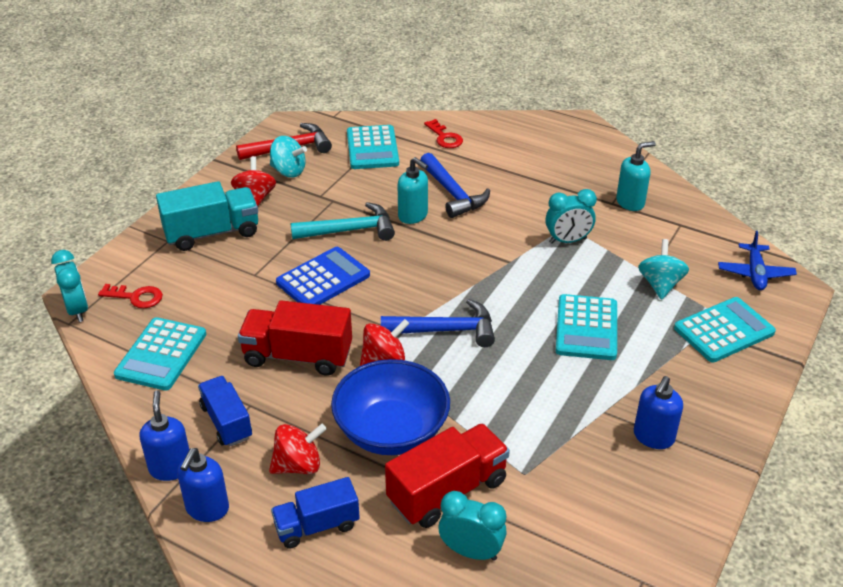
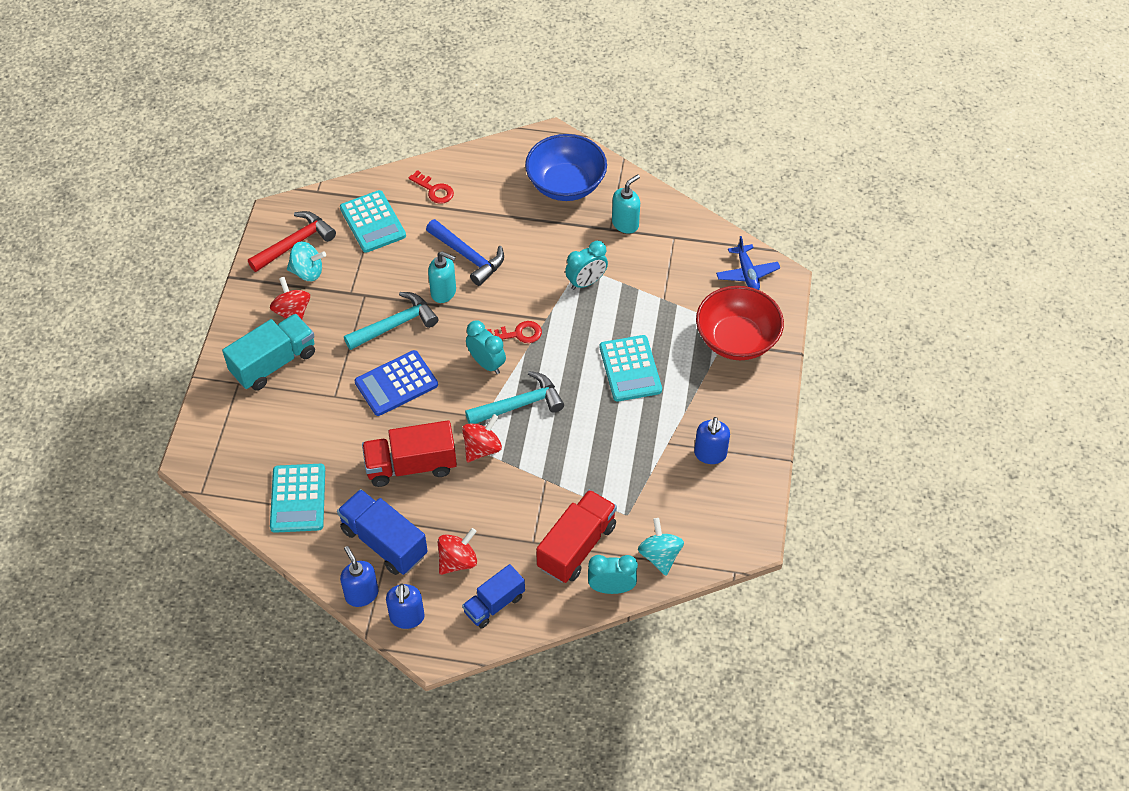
camera: 20 degrees left, 15 degrees up
turquoise clock [51,250,88,322] -> turquoise clock moved to [466,321,506,374]
red key [98,284,163,308] -> red key moved to [488,321,542,343]
blue truck [198,376,252,446] -> blue truck [337,489,428,575], size x1.51
blue calculator [276,247,370,305] -> blue calculator turned 150 degrees counterclockwise [355,350,438,416]
blue bowl [331,359,450,455] -> blue bowl moved to [525,134,607,201]
blue hammer [381,299,495,347] -> turquoise hammer [465,371,564,424]
turquoise spinning top [638,239,689,300] -> turquoise spinning top moved to [638,518,684,576]
turquoise calculator [674,297,776,362] -> red bowl [696,286,784,360]

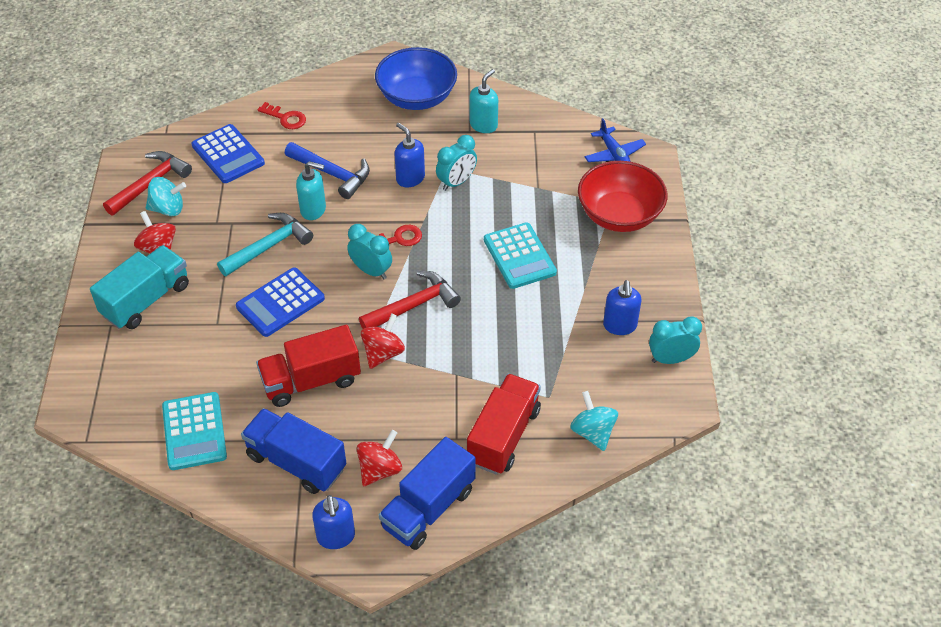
camera: 10 degrees left, 5 degrees down
turquoise calculator [340,190,406,253] -> blue calculator [191,124,265,183]
blue soap dispenser [340,546,378,607] -> blue soap dispenser moved to [395,123,425,187]
blue truck [462,564,525,628] -> blue truck [379,437,476,550], size x1.51
turquoise hammer [465,371,564,424] -> red hammer [359,271,461,329]
turquoise clock [588,555,638,594] -> turquoise clock moved to [649,317,702,364]

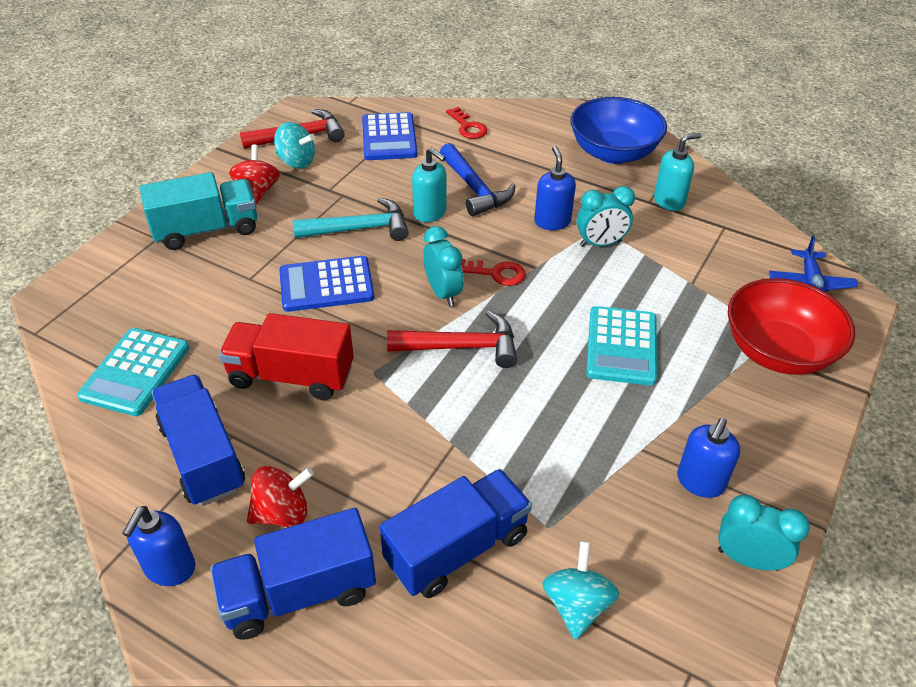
camera: 30 degrees right, 5 degrees down
red spinning top [361,314,405,369] -> none
red truck [467,374,541,475] -> blue truck [380,469,532,598]

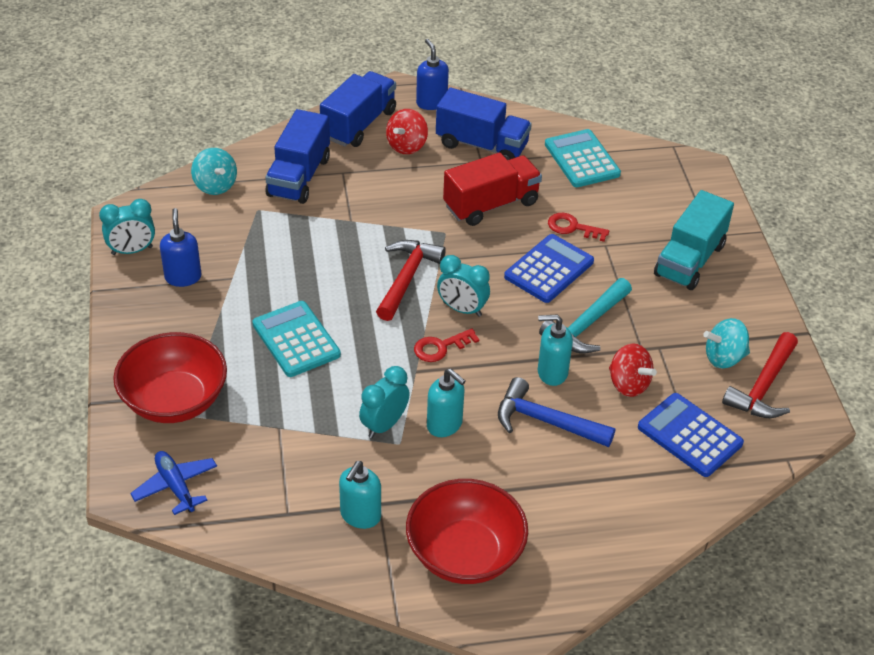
camera: 140 degrees right, 0 degrees up
red spinning top [229,144,280,204] -> red spinning top moved to [609,343,657,397]
red hammer [387,311,517,368] -> red hammer turned 150 degrees clockwise [376,240,446,321]
red key [446,107,487,139] -> red key moved to [548,213,609,242]
blue soap dispenser [534,146,576,230] -> turquoise soap dispenser [427,369,466,437]
blue bowl [571,97,667,164] -> red bowl [406,479,528,584]

